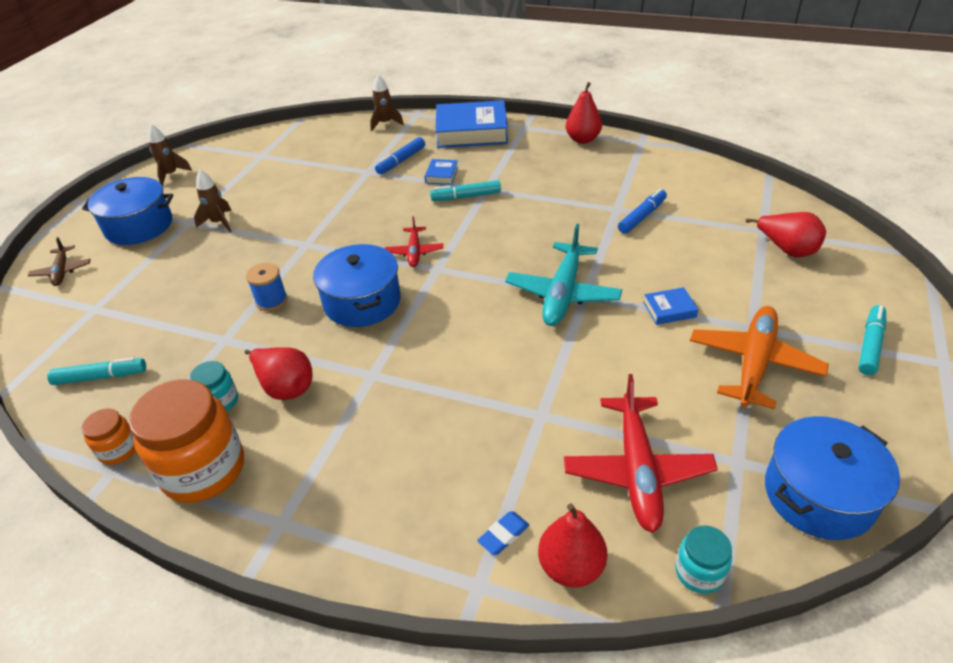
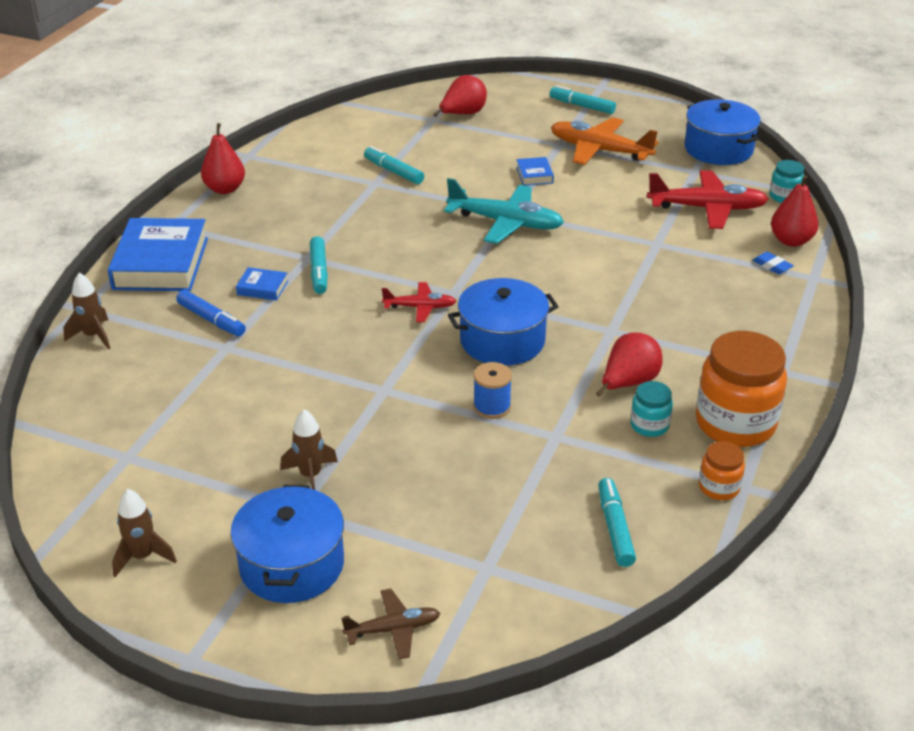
camera: 90 degrees left, 5 degrees down
blue marker [618,189,667,234] -> turquoise marker [364,146,424,184]

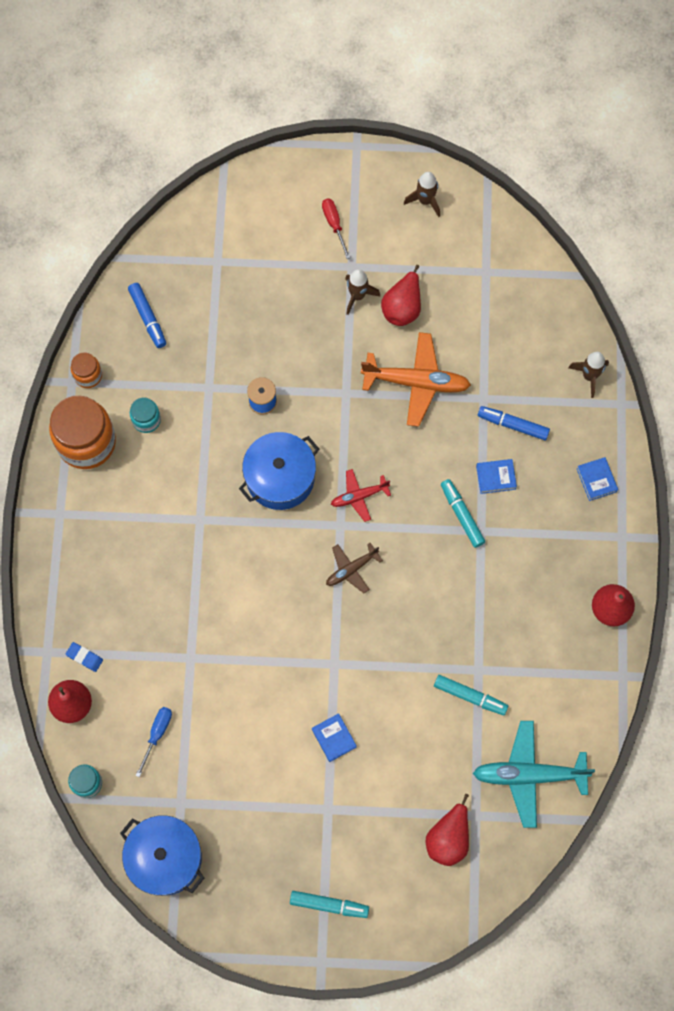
camera: 160 degrees right, 35 degrees up
blue book [108,218,208,291] -> blue book [577,457,618,501], size x0.44
blue pot [231,485,344,603] -> red screwdriver [322,199,351,259]
brown plane [341,589,440,659] -> brown plane moved to [326,543,383,593]
turquoise plane [444,178,564,244] -> turquoise plane moved to [473,721,595,828]
orange plane [551,117,659,165] -> orange plane moved to [361,332,471,427]
red pear [596,332,663,397] -> red pear moved to [381,265,421,326]
turquoise marker [598,478,636,567] -> blue marker [128,283,166,348]
red plane [647,170,769,229] -> blue screwdriver [135,707,172,777]

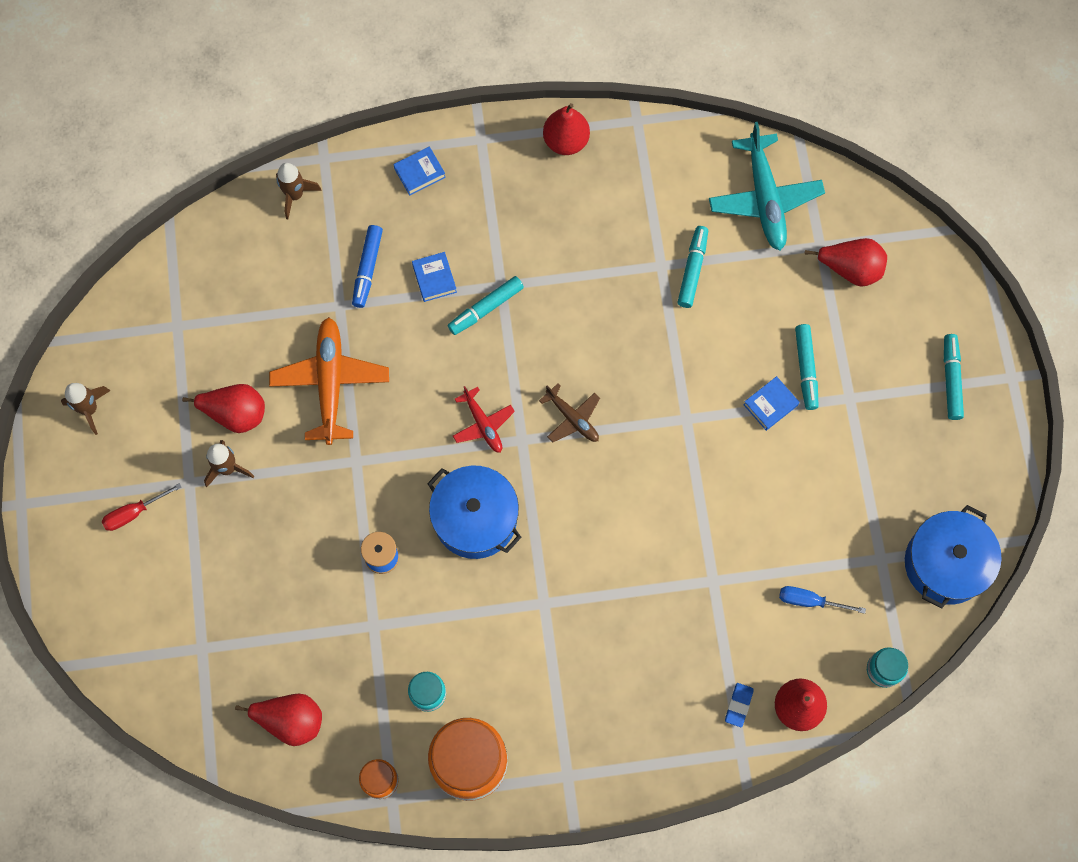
camera: 100 degrees left, 0 degrees up
blue marker [128,283,166,348] -> red pear [235,694,322,746]
none -> turquoise marker [795,324,819,410]

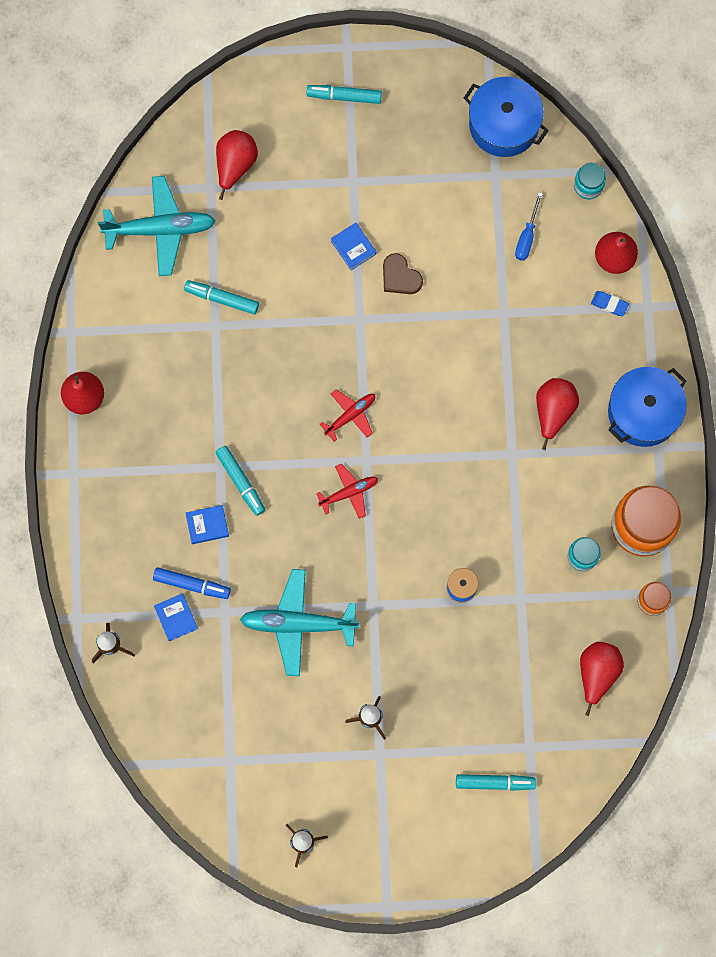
camera: 85 degrees left, 5 degrees up
red screwdriver [101,483,182,531] -> none
red pear [182,384,265,433] -> red pear moved to [536,378,579,450]
orange plane [269,317,389,445] -> turquoise plane [240,569,359,676]
blue book [393,146,446,195] -> blue book moved to [154,593,198,641]
blue pot [427,466,521,559] -> blue pot moved to [608,367,687,447]
brown plane [539,383,600,442] -> red plane [320,389,375,441]
turquoise marker [795,324,819,410] -> turquoise marker moved to [456,774,536,791]
none -> brown heart [383,253,423,294]

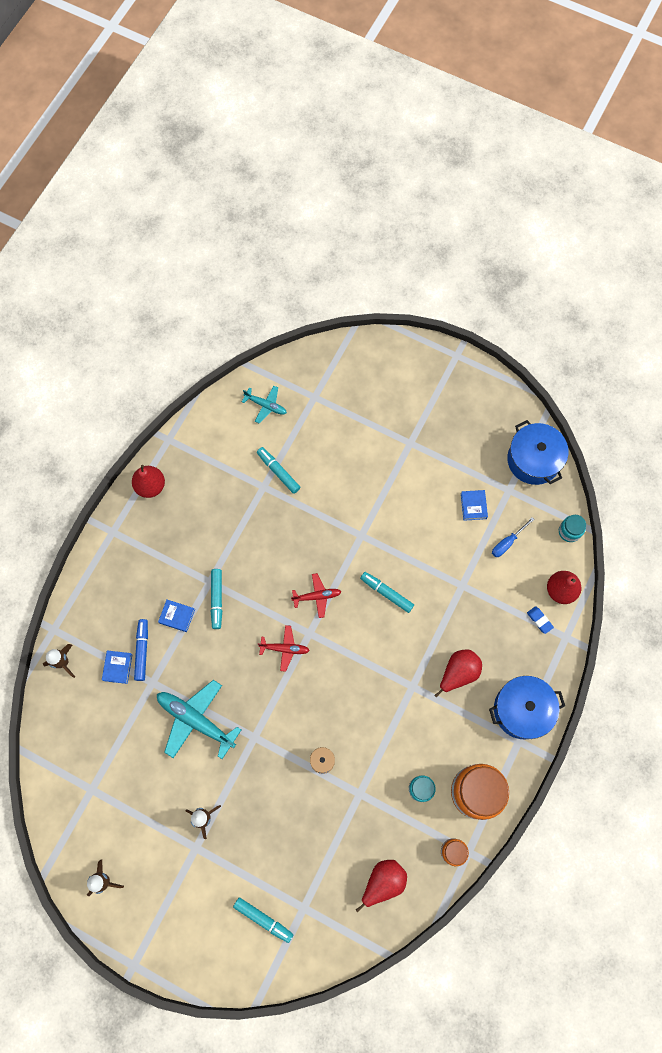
camera: 30 degrees right, 5 degrees down
turquoise plane [98,176,216,276] -> turquoise plane [242,385,287,424], size x0.55
blue marker [153,567,231,599] -> blue marker turned 135 degrees counterclockwise [134,619,148,681]
red pear [216,130,258,200] -> none
turquoise marker [306,85,382,104] -> turquoise marker moved to [360,572,414,613]
blue book [331,223,376,270] -> blue book moved to [461,490,488,521]
brown heart [383,253,423,294] -> none

